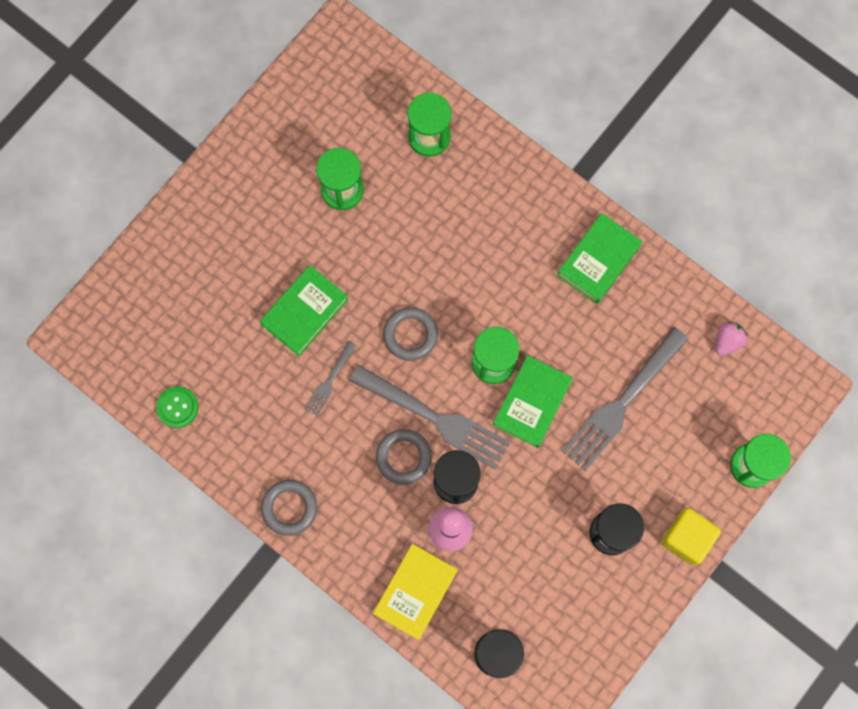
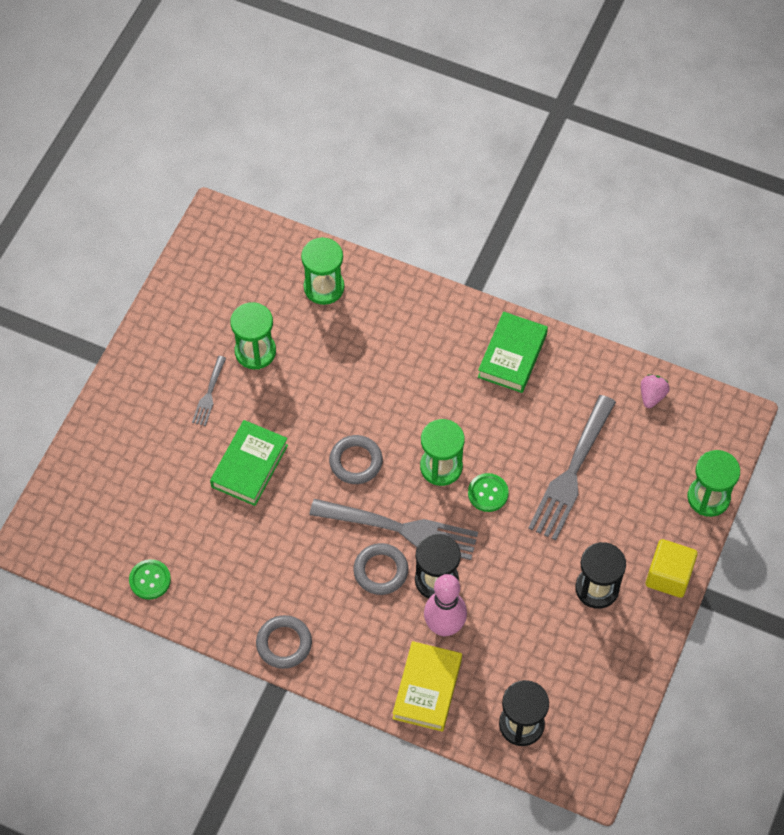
camera: 15 degrees left, 15 degrees down
grey fork [305,341,357,416] -> grey fork moved to [192,356,226,426]
green book [493,355,573,448] -> green button [468,473,509,512]

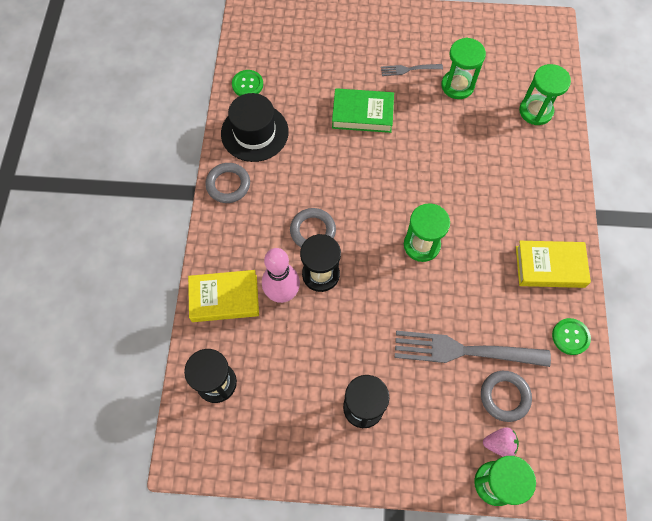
camera: 70 degrees right, 5 degrees up
grey fork [309,499,478,560] -> none
grey ring [329,435,383,484] -> grey ring moved to [481,371,532,422]
green button [468,473,509,512] -> green button moved to [552,318,591,355]
green book [478,312,548,393] -> yellow book [516,241,591,288]
pink strawberry [641,374,670,408] -> pink strawberry moved to [483,427,519,457]
yellow cube [646,539,698,598] -> none
none -> black hat [221,93,289,162]

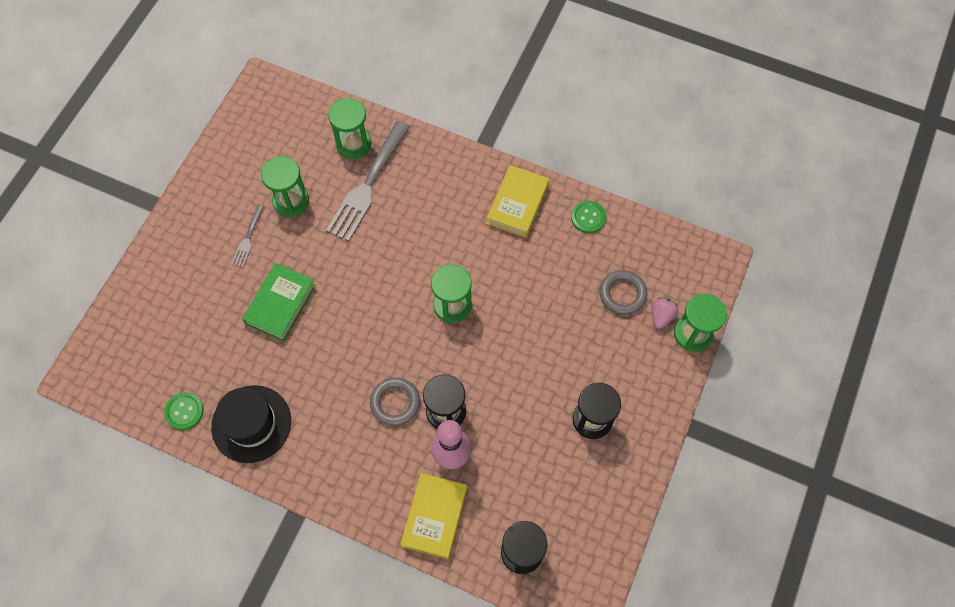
camera: 70 degrees left, 0 degrees up
grey ring [205,163,250,203] -> none
grey fork [395,331,551,367] -> grey fork moved to [326,121,410,241]

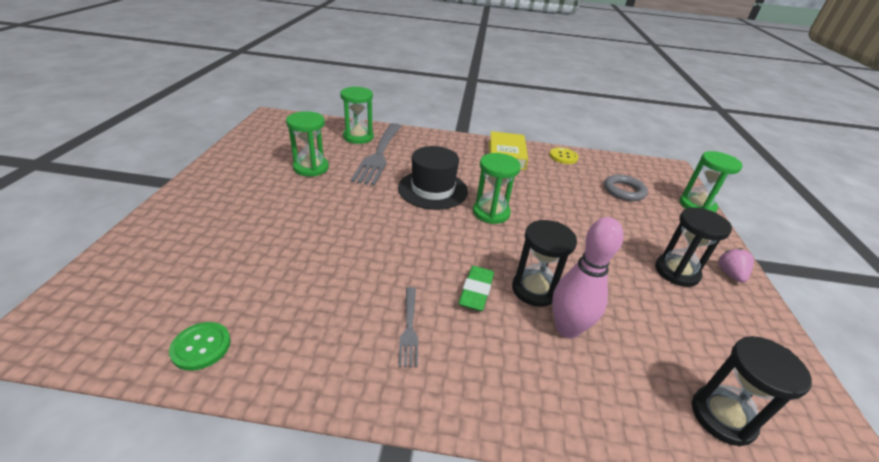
camera: 20 degrees left, 30 degrees down
black hat [211,385,291,463] -> black hat moved to [398,146,468,210]
grey fork [231,204,265,268] -> grey fork moved to [398,287,418,367]
green book [242,263,316,342] -> none
grey ring [370,377,420,426] -> green eraser [458,266,494,311]
yellow book [400,473,467,559] -> none
green button [571,200,606,233] -> yellow button [549,148,579,164]
pink strawberry [652,298,678,329] -> pink strawberry moved to [719,248,754,283]

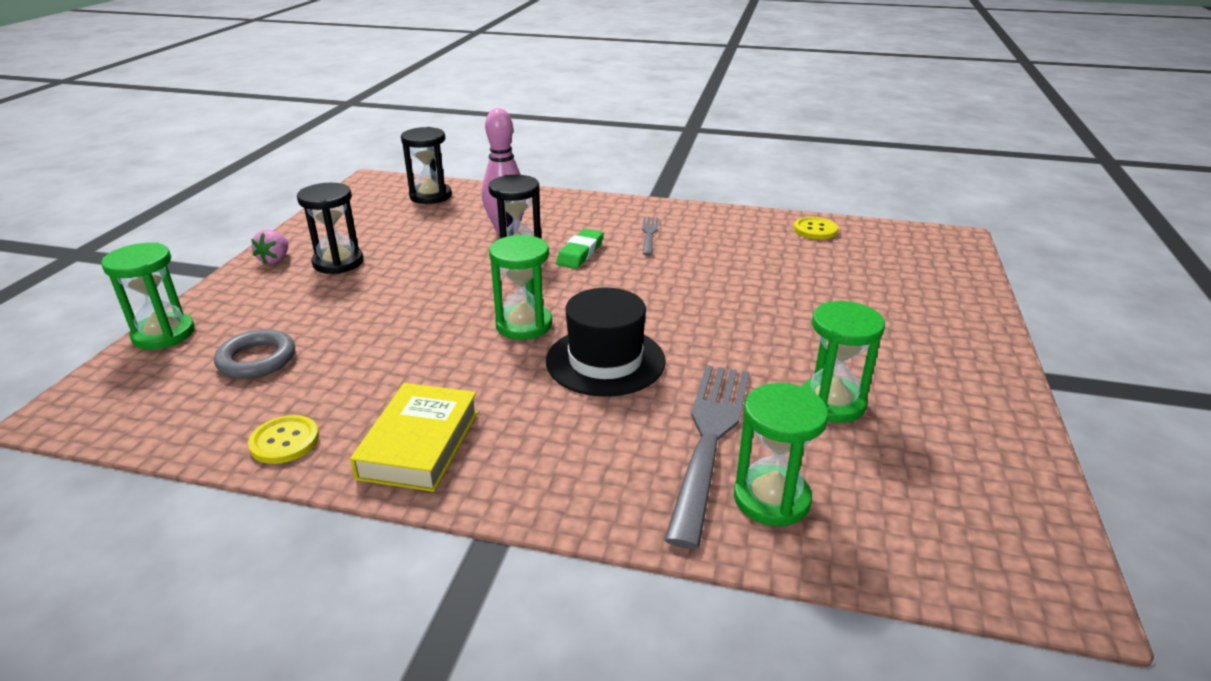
camera: 170 degrees left, 5 degrees down
green button [169,322,231,371] -> yellow button [794,217,838,240]

